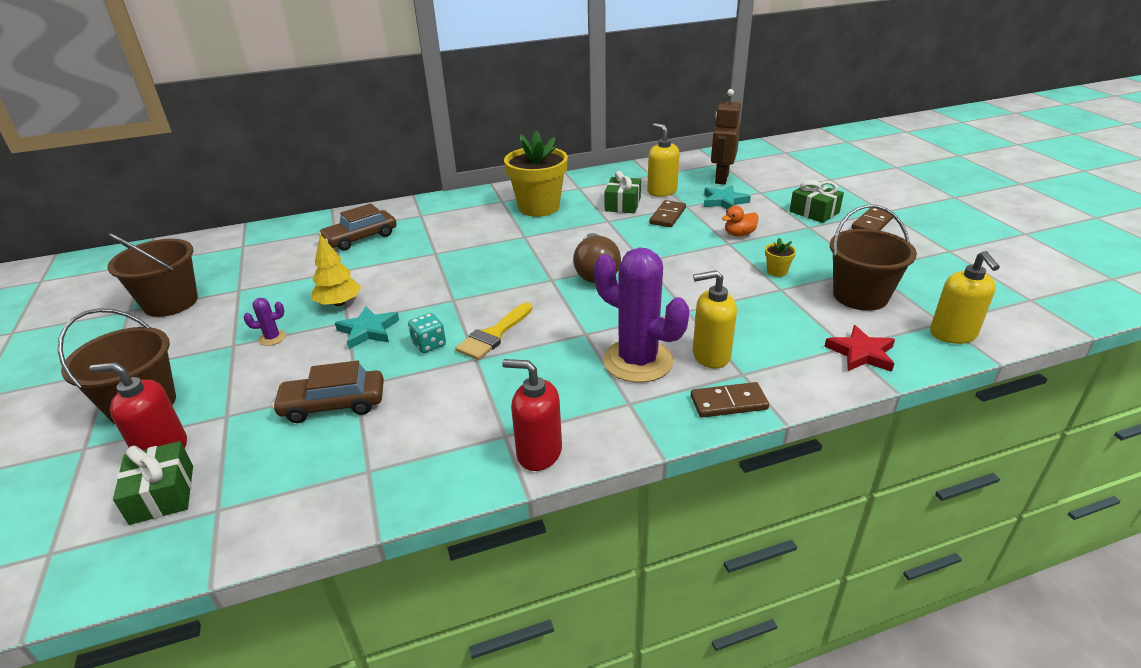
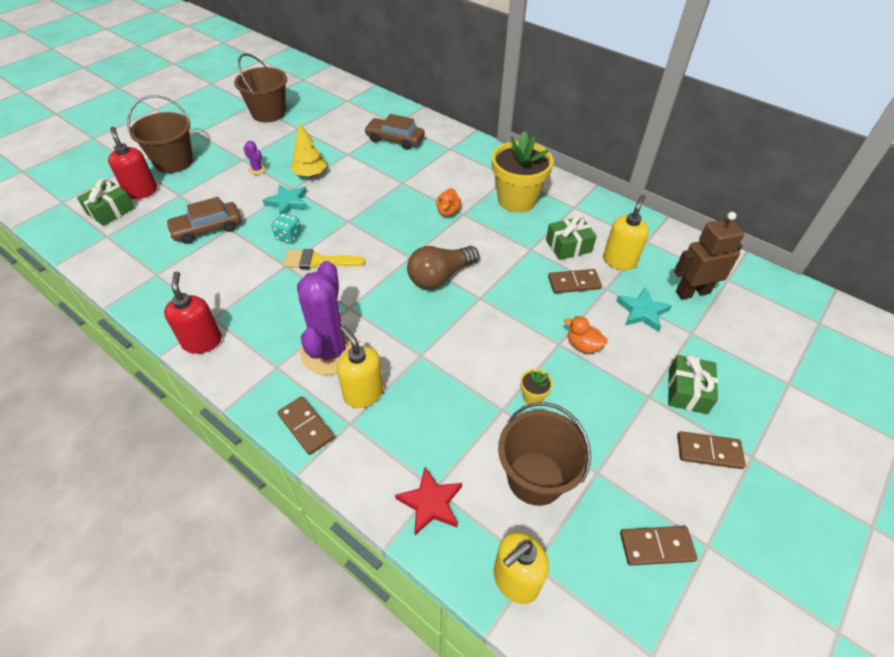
camera: 55 degrees right, 15 degrees up
brown car [272,361,384,423] -> brown car turned 75 degrees counterclockwise [166,197,241,244]
none -> orange duck [436,188,461,216]
none -> brown domino [620,526,697,566]

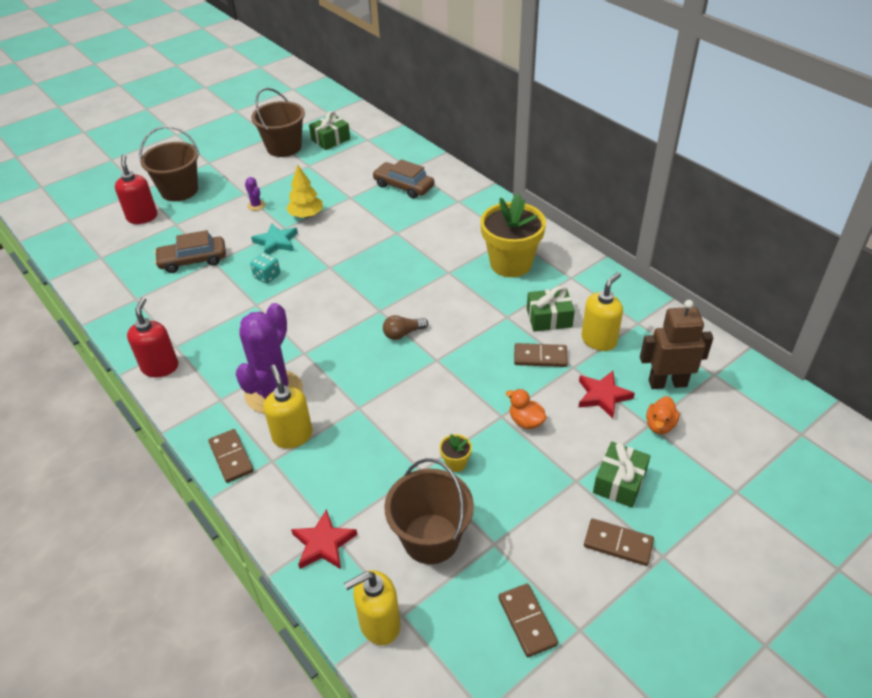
camera: 15 degrees right, 5 degrees down
green gift [77,178,135,226] -> green gift moved to [309,111,350,150]
yellow brush [283,249,365,269] -> none
brown light bulb [407,246,479,289] -> brown light bulb [383,315,428,340], size x0.57
orange duck [436,188,461,216] -> orange duck moved to [646,396,679,434]
turquoise star [616,287,672,332] -> red star [578,371,635,419]
brown domino [620,526,697,566] -> brown domino turned 60 degrees clockwise [498,583,558,657]

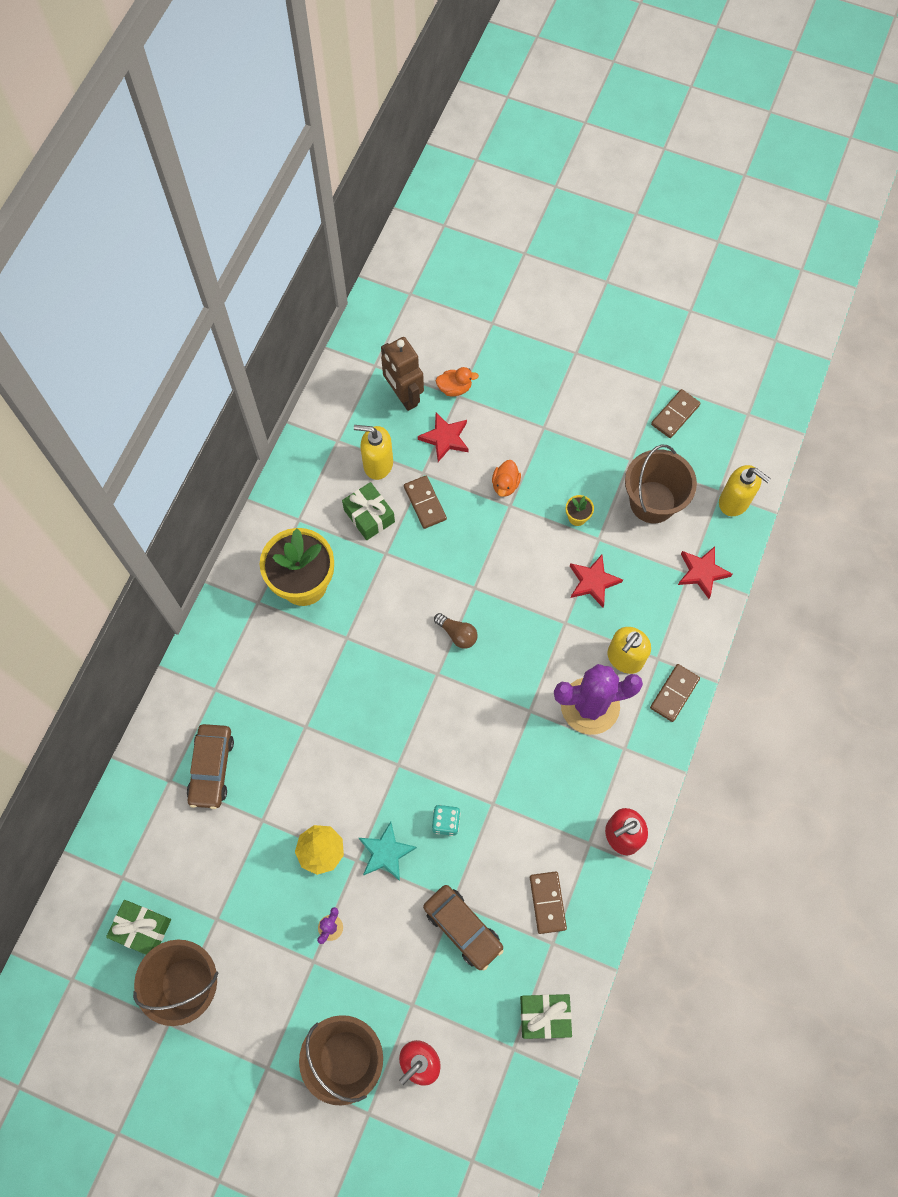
camera: 120 degrees left, 25 degrees up
brown domino [584,519,654,566] -> brown domino moved to [530,871,567,934]
green gift [593,442,651,508] -> green gift moved to [520,994,572,1039]
none -> red star [570,555,623,607]

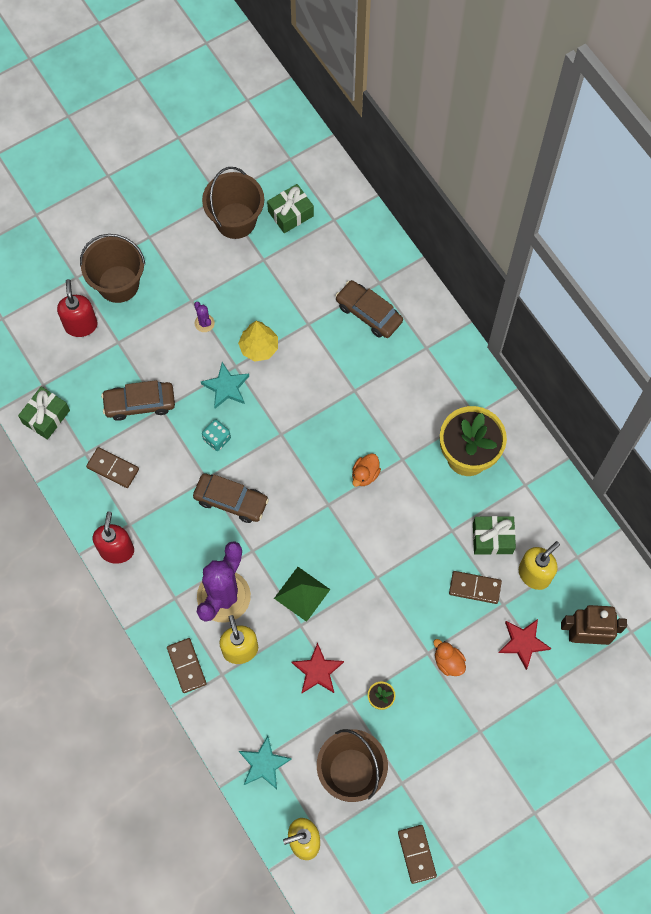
camera: 125 degrees right, 0 degrees up
brown light bulb [434,613,478,649] -> none
orange duck [436,367,479,396] -> orange duck moved to [352,453,381,487]
red star [678,546,732,599] -> turquoise star [239,736,292,789]
none -> brown car [193,473,269,523]
none -> green pyramid [274,567,331,622]

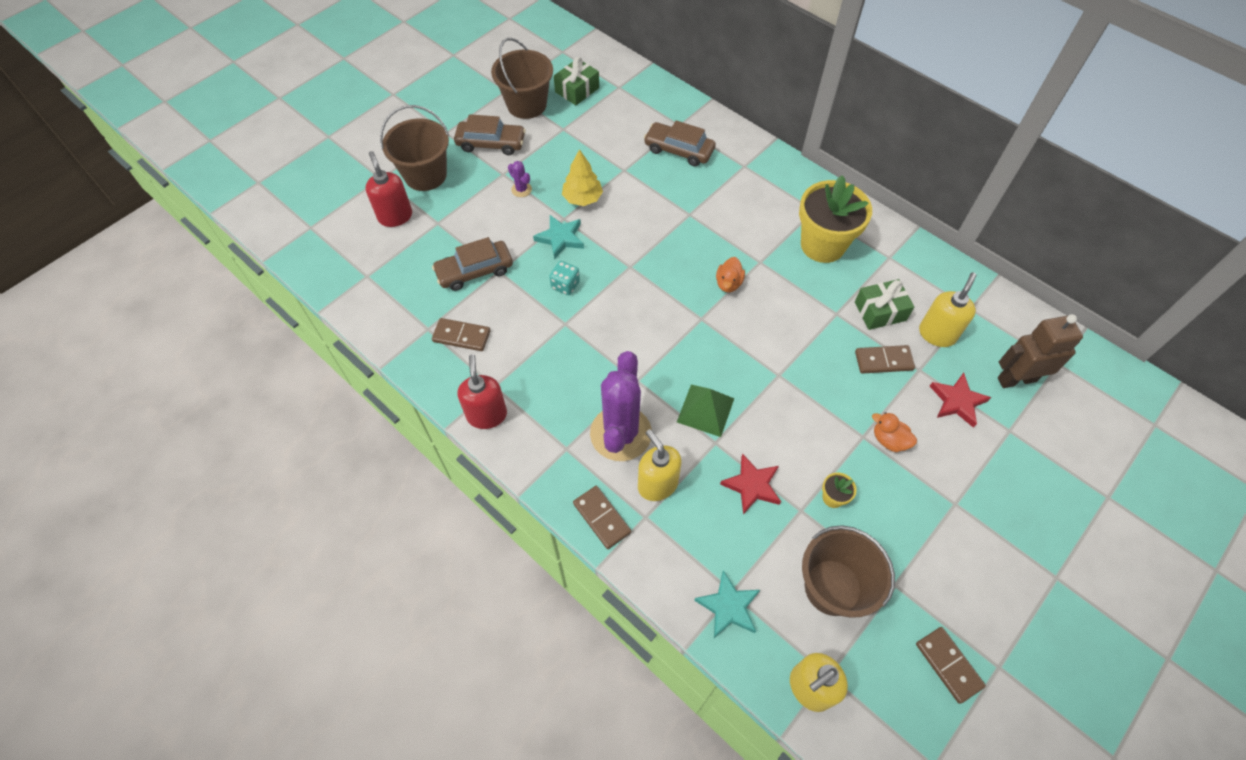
camera: 15 degrees left, 10 degrees down
green gift [18,387,70,440] -> none
brown car [193,473,269,523] -> brown car moved to [454,114,526,155]

